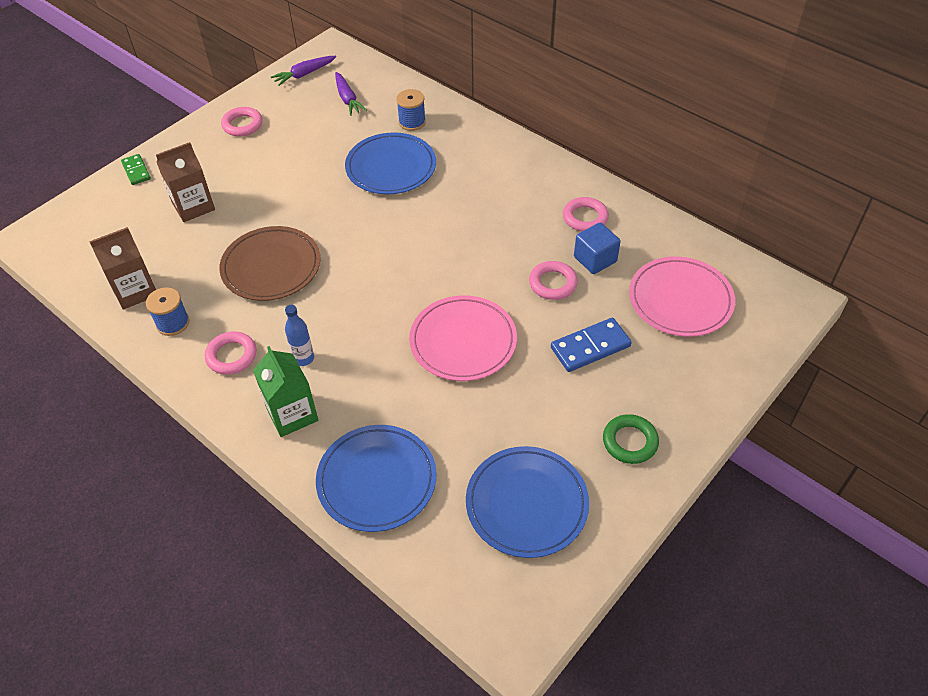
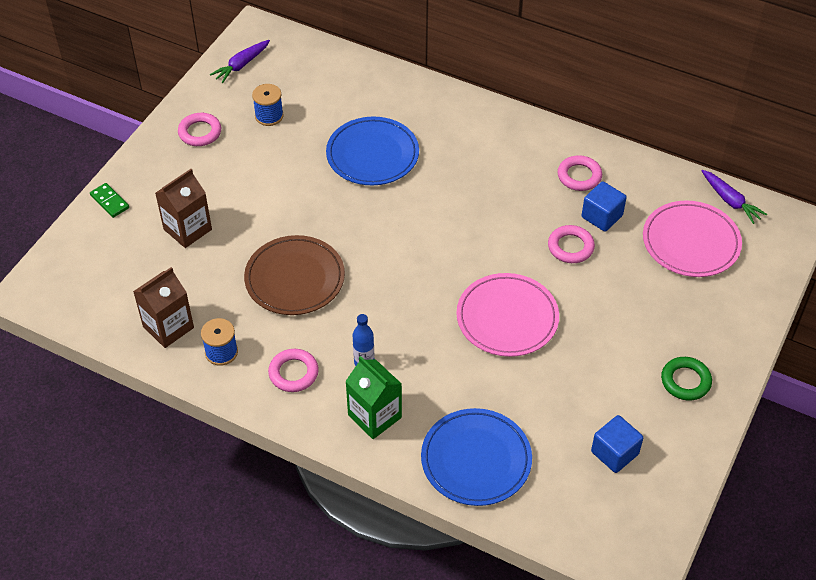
camera: 15 degrees left, 0 degrees up
purple carrot [335,72,367,116] -> purple carrot moved to [702,170,767,224]
blue spool [396,89,426,131] -> blue spool moved to [252,84,284,126]
blue plate [466,446,589,558] -> blue cube [591,415,643,473]
blue domino [551,318,632,372] -> none

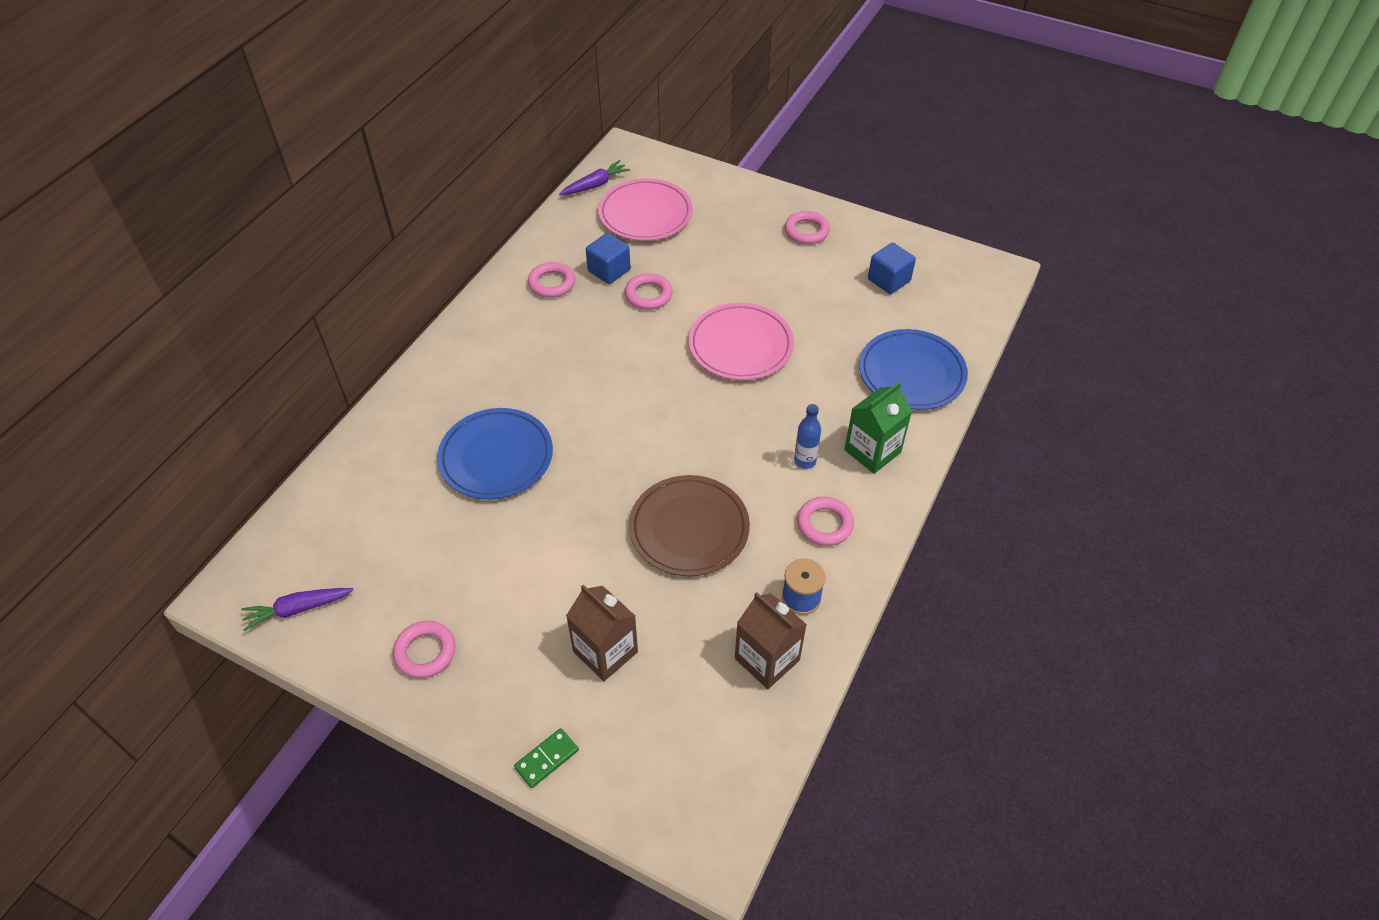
camera: 90 degrees left, 0 degrees up
purple carrot [210,40,270,83] -> purple carrot turned 120 degrees clockwise [241,588,353,631]
blue spool [252,84,284,126] -> none
green ring [661,357,712,401] -> pink ring [784,211,830,244]

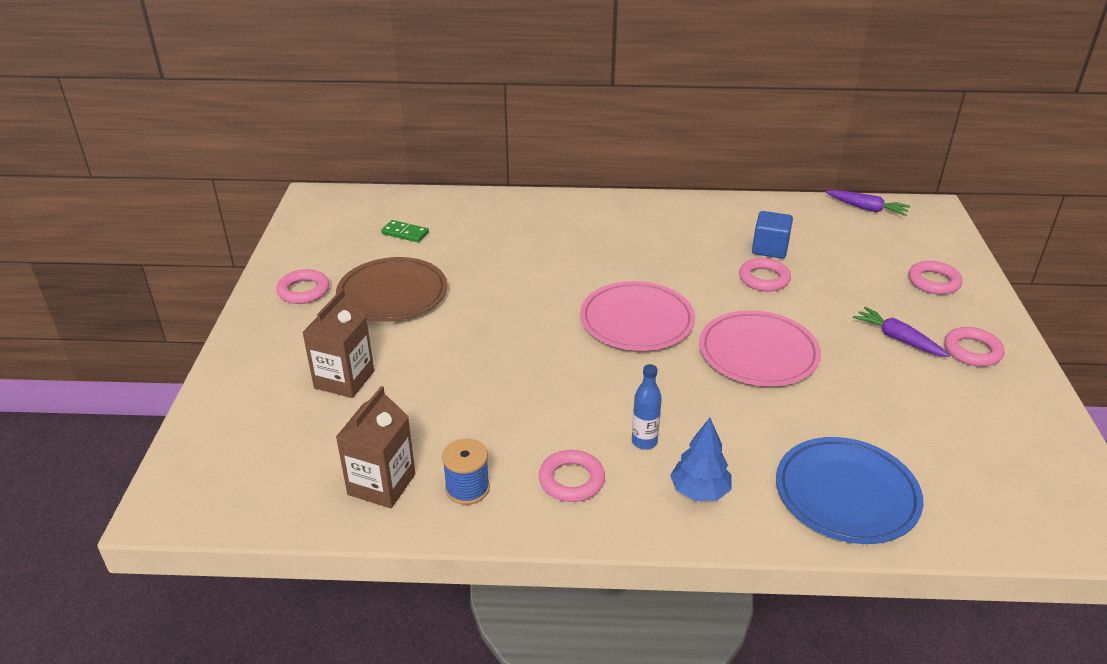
camera: 65 degrees right, 15 degrees down
purple carrot [241,588,353,631] -> purple carrot moved to [853,307,950,357]
blue plate [437,408,553,500] -> none
green domino [514,728,579,788] -> green domino moved to [381,220,429,242]
pink ring [528,262,575,298] -> pink ring moved to [909,261,963,295]
pink plate [598,178,693,241] -> pink plate moved to [580,281,695,351]
brown plate [629,475,750,576] -> brown plate moved to [336,257,447,322]
green carton [844,382,912,474] -> blue tree [670,418,731,501]
blue cube [868,242,916,294] -> none

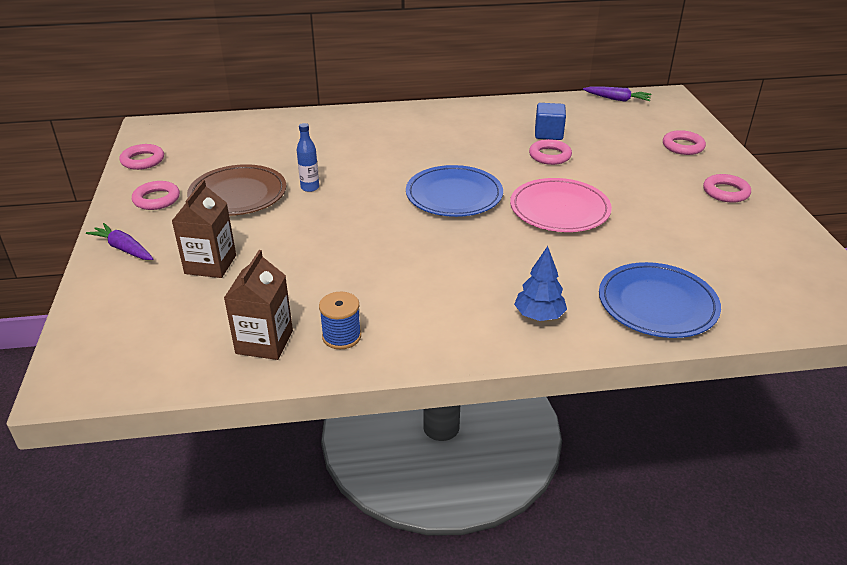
camera: 10 degrees left, 0 degrees up
green domino [381,220,429,242] -> none
pink ring [539,450,605,502] -> pink ring moved to [120,144,164,170]
pink plate [580,281,695,351] -> blue plate [406,165,503,217]
blue bottle [632,364,662,450] -> blue bottle moved to [297,123,319,192]
purple carrot [853,307,950,357] -> purple carrot moved to [86,223,153,260]

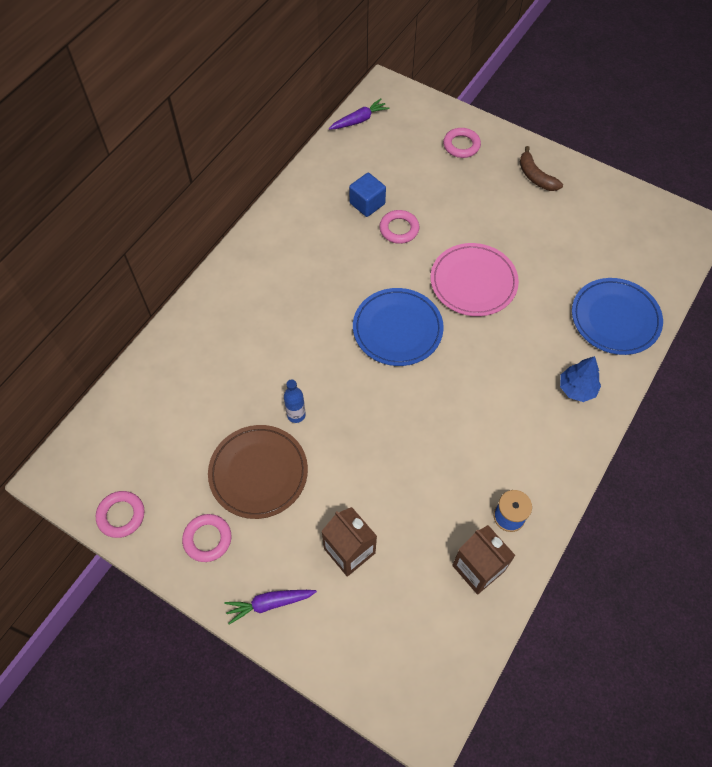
camera: 50 degrees left, 25 degrees up
pink ring [703,174,751,203] -> brown banana [520,146,563,191]

